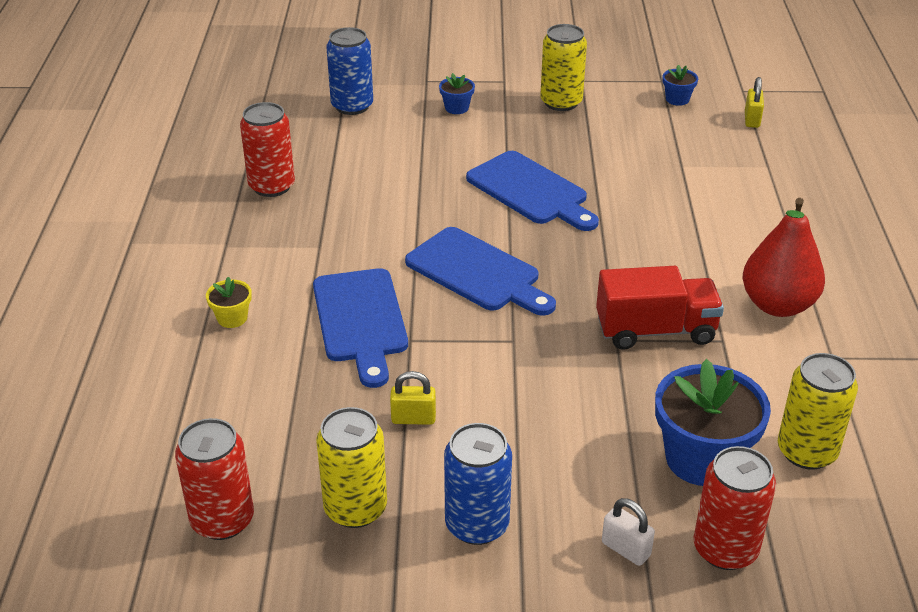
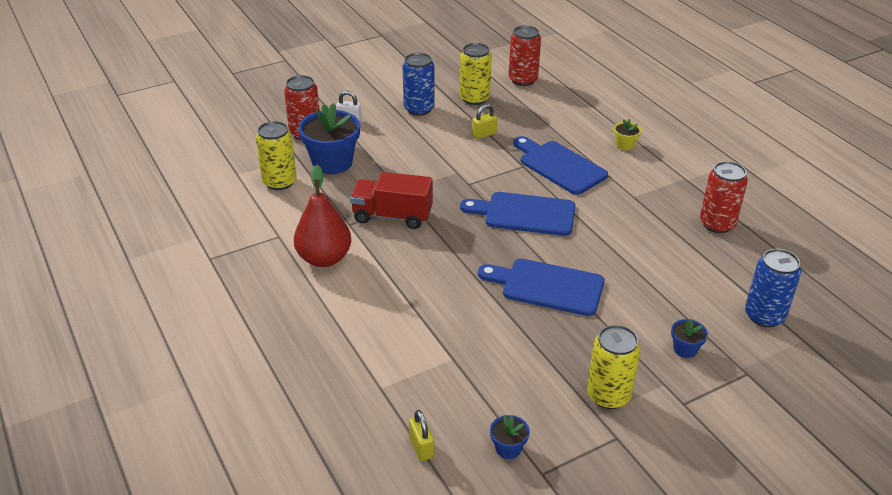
camera: 150 degrees right, 0 degrees up
red truck [596,266,724,350] -> red truck turned 45 degrees clockwise [350,172,433,229]

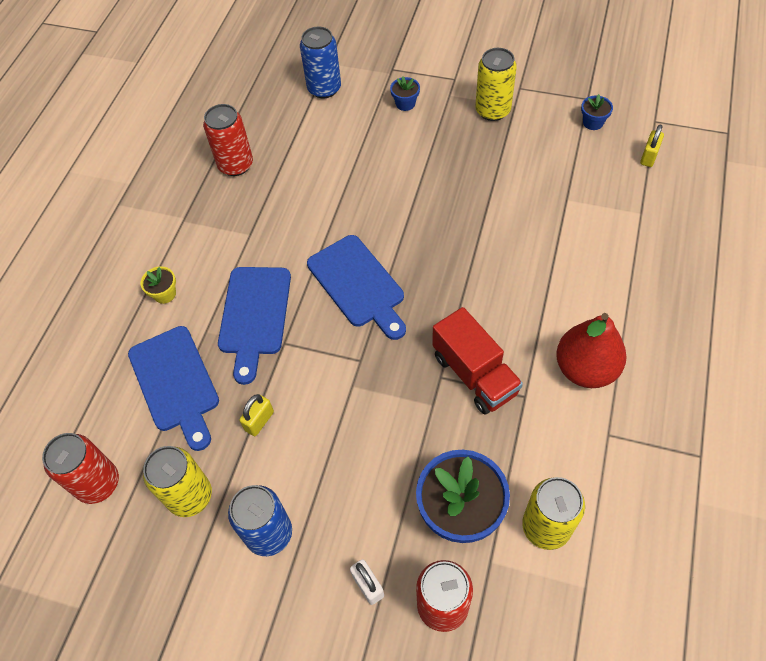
camera: 130 degrees left, 20 degrees up
yellow padlock [472,104,497,139] -> yellow padlock turned 75 degrees counterclockwise [239,394,274,436]
blue cutting board [478,259,604,316] -> blue cutting board moved to [128,326,219,451]

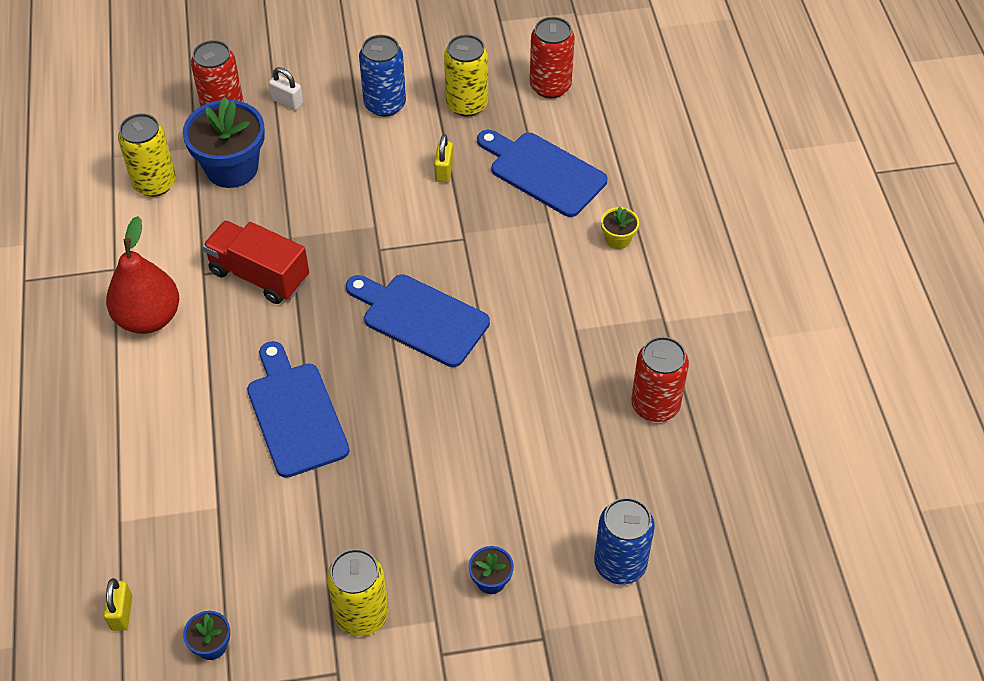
camera: 150 degrees right, 5 degrees down
blue cutting board [218,267,291,385] -> blue cutting board moved to [247,341,349,478]

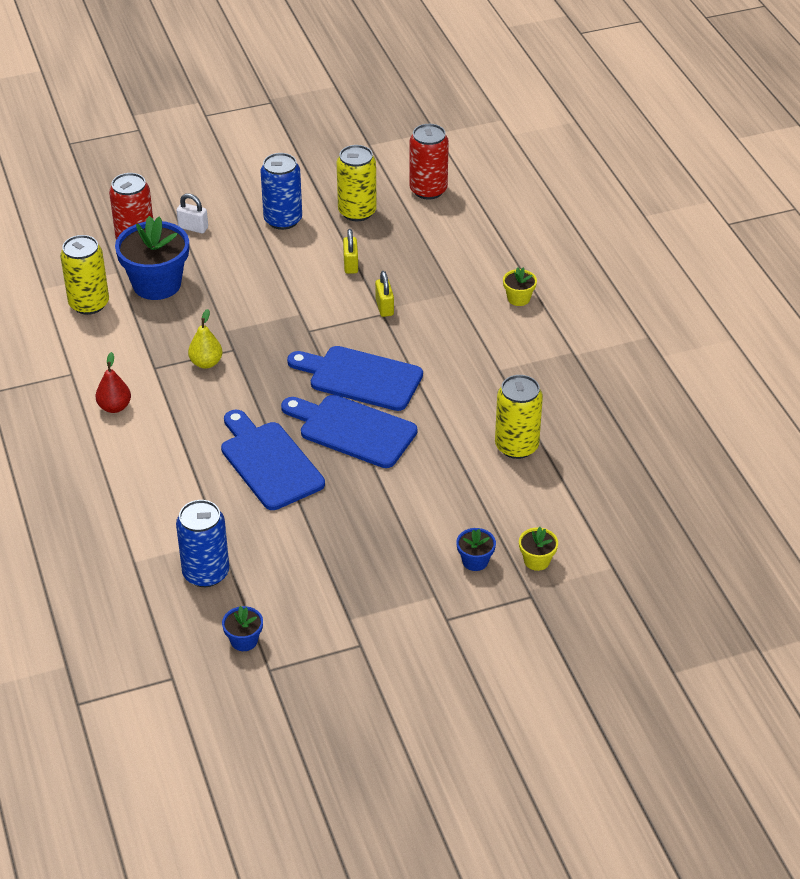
camera: 10 degrees left, 10 degrees down
yellow padlock [104,578,132,631] -> yellow padlock moved to [375,271,394,317]
red pear [106,216,179,334] -> red pear [96,352,131,413], size x0.54
red truck [203,220,309,304] -> yellow pear [188,309,223,368]
yellow can [327,549,389,636] -> yellow can moved to [495,375,543,459]
blue cutting board [477,130,607,217] -> blue cutting board moved to [281,395,417,468]
blue can [594,498,655,585] -> blue can moved to [176,500,229,587]
red can [631,337,689,422] -> none
none -> yellow flower pot [519,527,558,571]

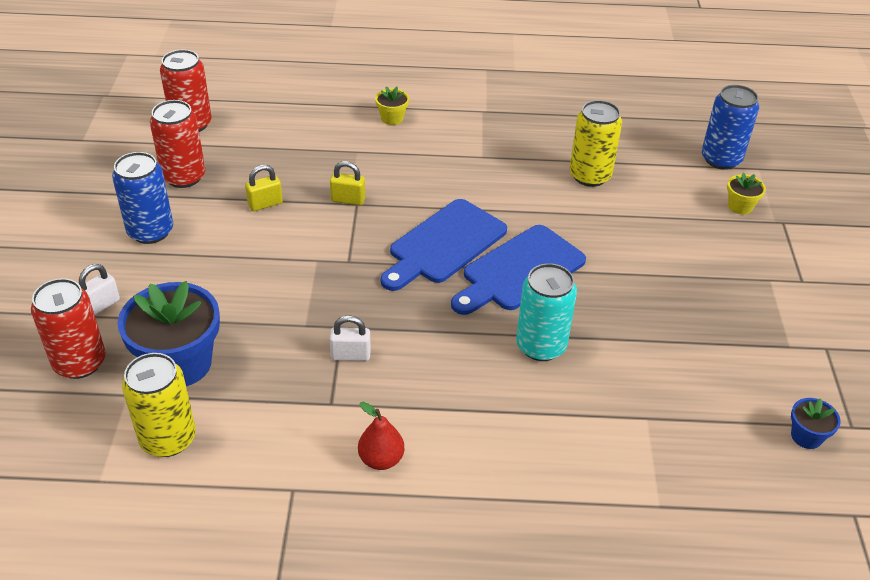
camera: 70 degrees left, 0 degrees up
blue can [176,500,229,587] -> blue can moved to [702,85,759,170]
yellow pear [188,309,223,368] -> white padlock [330,315,371,361]
blue cutting board [221,410,325,510] -> turquoise can [516,263,577,361]
yellow can [337,145,377,221] -> red can [150,100,205,188]
yellow padlock [343,229,358,274] -> yellow padlock turned 45 degrees counterclockwise [245,165,283,211]
blue flower pot [456,528,496,571] -> none

